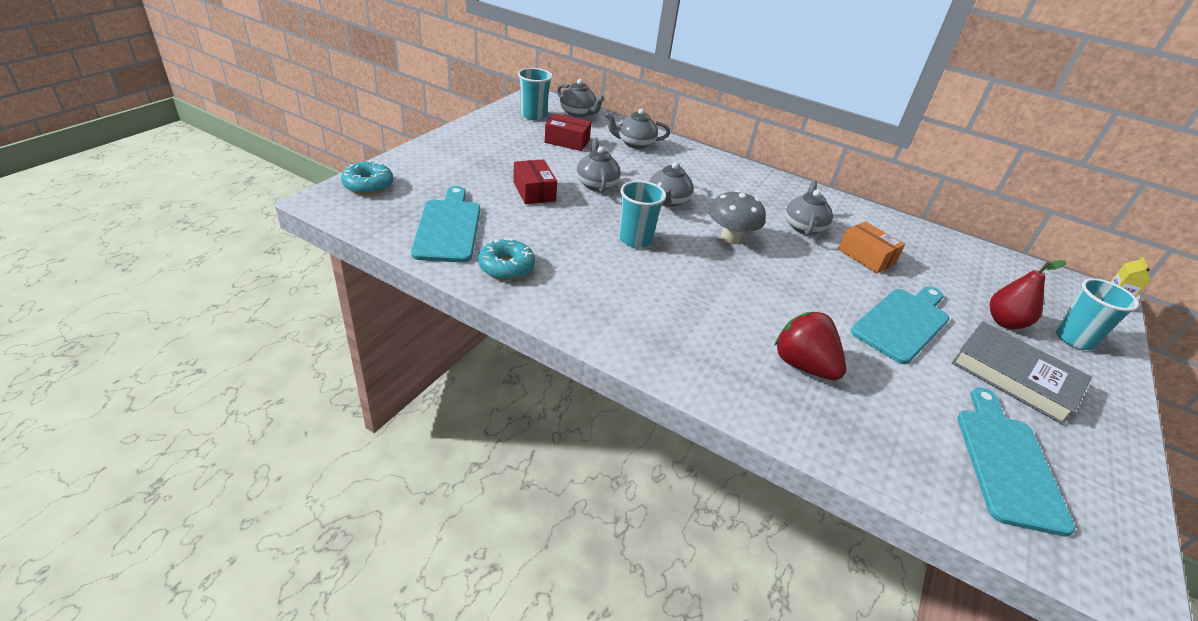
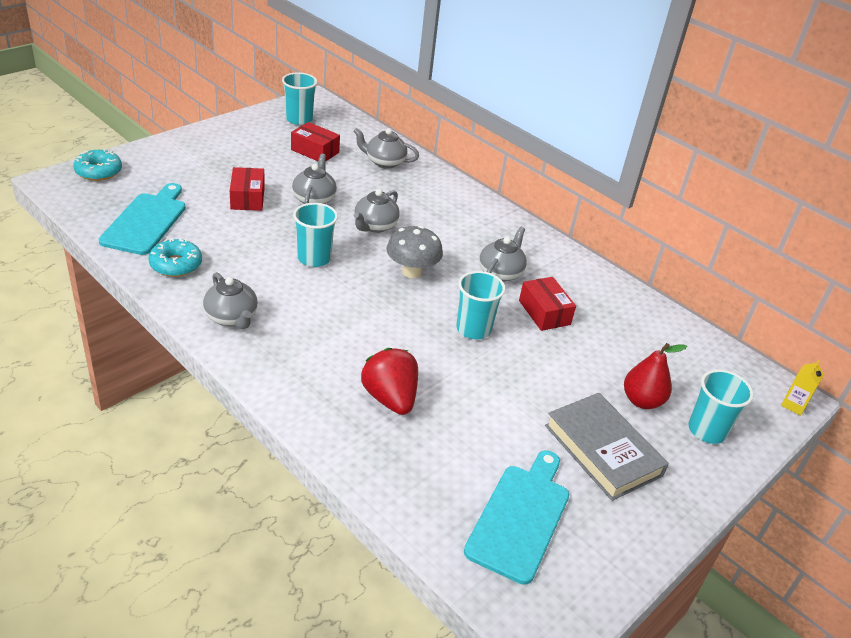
camera: 15 degrees right, 0 degrees up
grey teapot [557,79,605,118] -> grey teapot moved to [203,272,258,329]
orange box [838,221,905,273] -> red box [519,277,576,331]
turquoise cutting board [851,286,949,364] -> none
none -> turquoise cup [456,271,505,339]

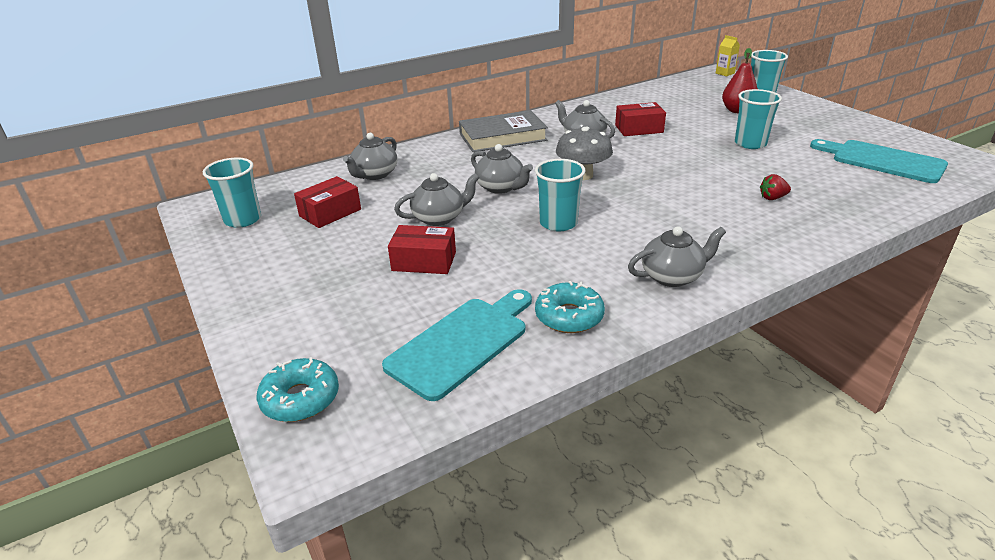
camera: 70 degrees left, 5 degrees down
turquoise cutting board [99,183,186,255] -> turquoise cutting board turned 105 degrees clockwise [382,289,532,401]
grey teapot [292,154,337,204] -> grey teapot turned 135 degrees clockwise [394,173,480,226]
red strawberry [361,348,418,415] -> red strawberry [760,174,791,200], size x0.49
turquoise cup [456,271,505,339] -> turquoise cup moved to [735,89,782,149]
grey book [545,393,669,501] -> grey book moved to [459,110,548,152]

